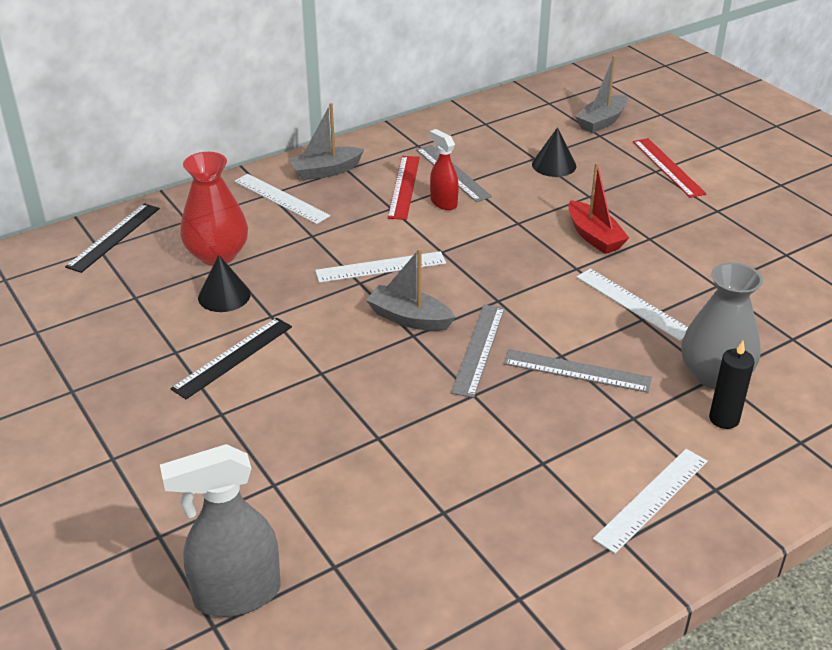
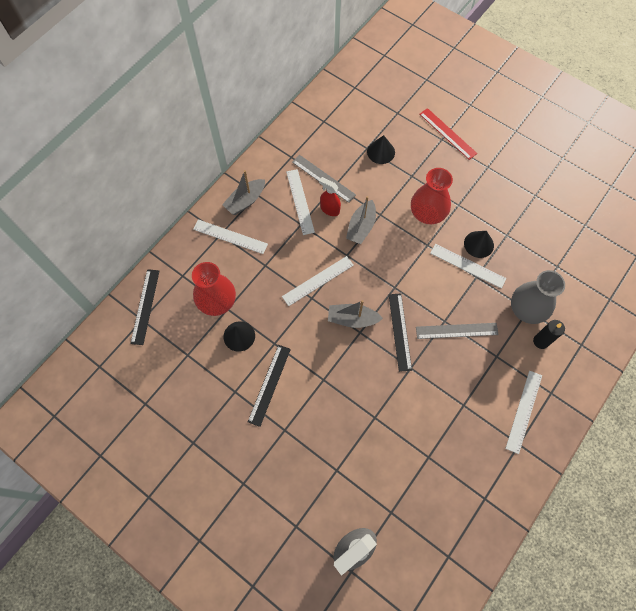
camera: 20 degrees left, 30 degrees up
red ruler [388,156,420,220] -> white ruler [286,169,315,235]
grey ruler [451,305,505,398] -> black ruler [389,293,412,372]
red boat [568,162,629,254] -> red vase [411,168,453,224]
grey boat [575,55,628,133] -> grey boat moved to [346,196,376,244]
none -> black cone [464,231,494,258]

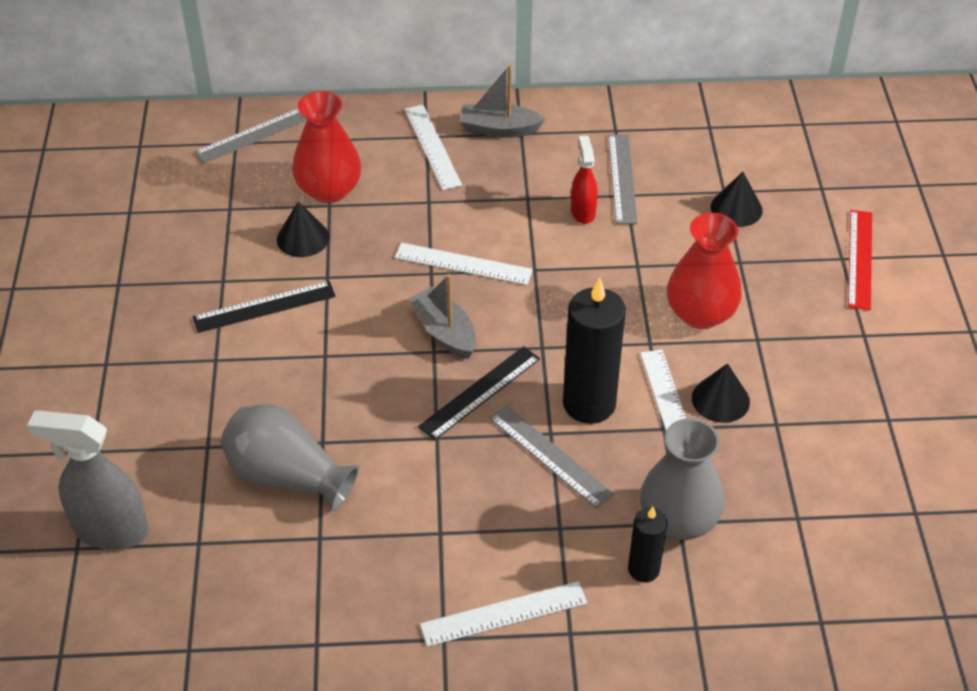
camera: 50 degrees right, 20 degrees down
black ruler [130,269,159,345] -> grey ruler [195,109,307,163]
white ruler [286,169,315,235] -> none
grey boat [346,196,376,244] -> none
none -> grey vase [220,404,359,511]
none -> black candle [563,277,626,424]

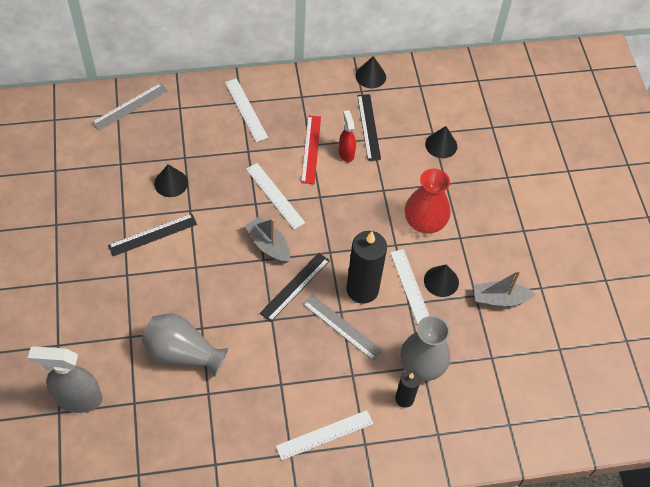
camera: 10 degrees left, 10 degrees up
red vase [292,91,361,203] -> none
white ruler [395,243,533,285] -> white ruler turned 45 degrees clockwise [246,163,305,229]
grey boat [459,65,545,138] -> grey boat moved to [474,270,535,307]
grey ruler [608,134,638,224] -> black ruler [357,94,381,161]
red ruler [848,210,872,310] -> red ruler moved to [301,115,321,184]
none -> black cone [355,56,386,88]

